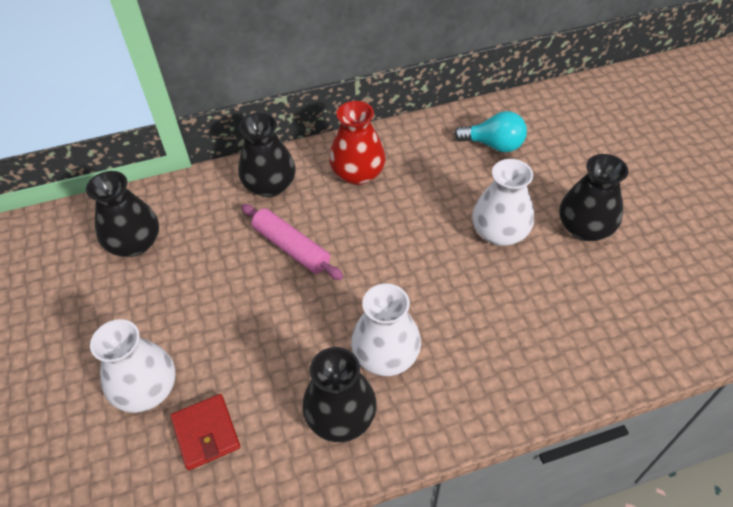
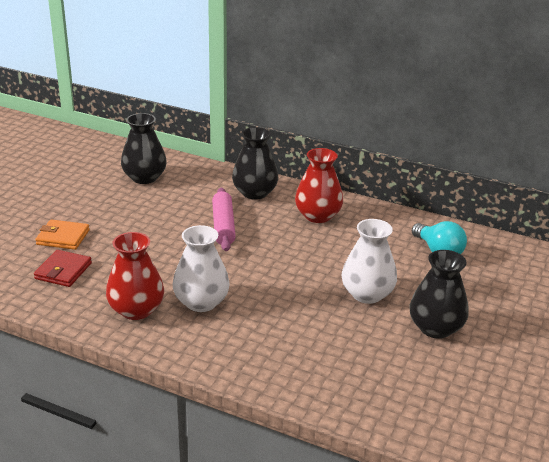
camera: 40 degrees right, 20 degrees down
white vase [90,319,175,413] -> orange wallet [35,219,90,250]
black vase [302,347,377,442] -> red vase [106,232,164,320]

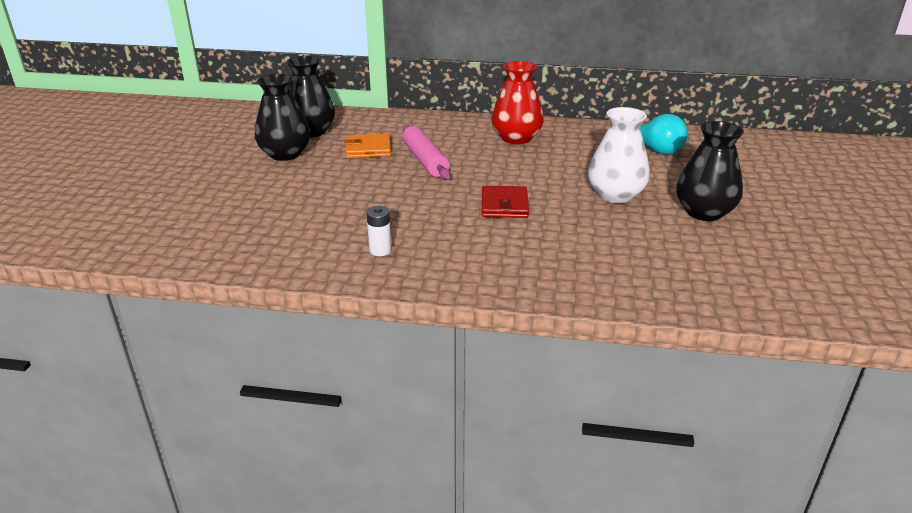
camera: 15 degrees left, 0 degrees up
red wallet [34,250,92,287] -> red wallet moved to [482,186,529,218]
orange wallet [35,219,90,250] -> orange wallet moved to [344,134,391,158]
red vase [106,232,164,320] -> white battery [366,206,392,256]
white vase [173,225,230,312] -> none
black vase [232,127,278,200] -> black vase moved to [255,74,310,161]

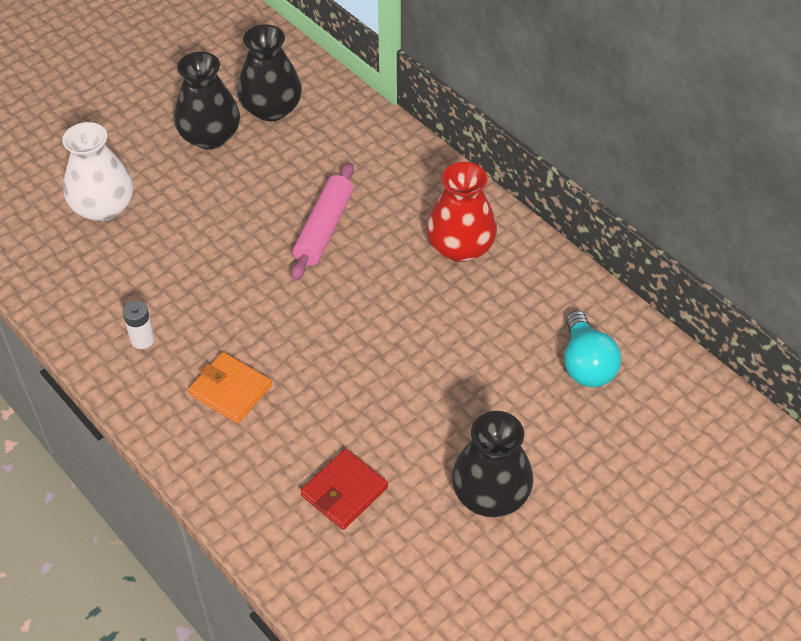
camera: 40 degrees right, 20 degrees up
orange wallet [344,134,391,158] -> orange wallet moved to [188,352,272,423]
red wallet [482,186,529,218] -> red wallet moved to [300,449,388,530]
white vase [588,107,650,203] -> white vase moved to [62,122,133,221]

